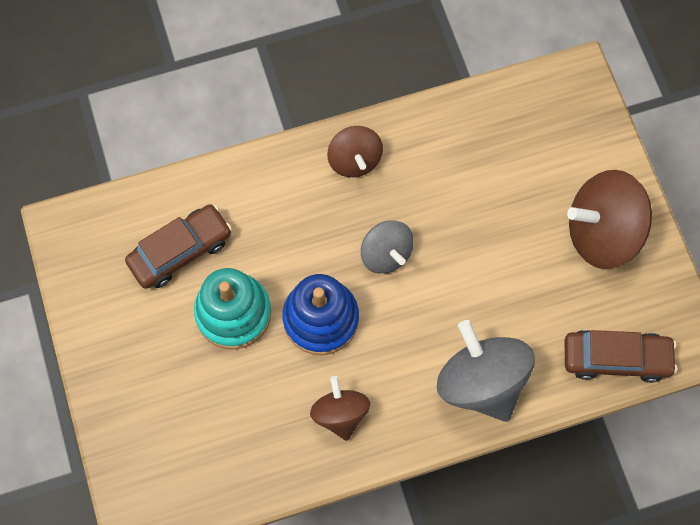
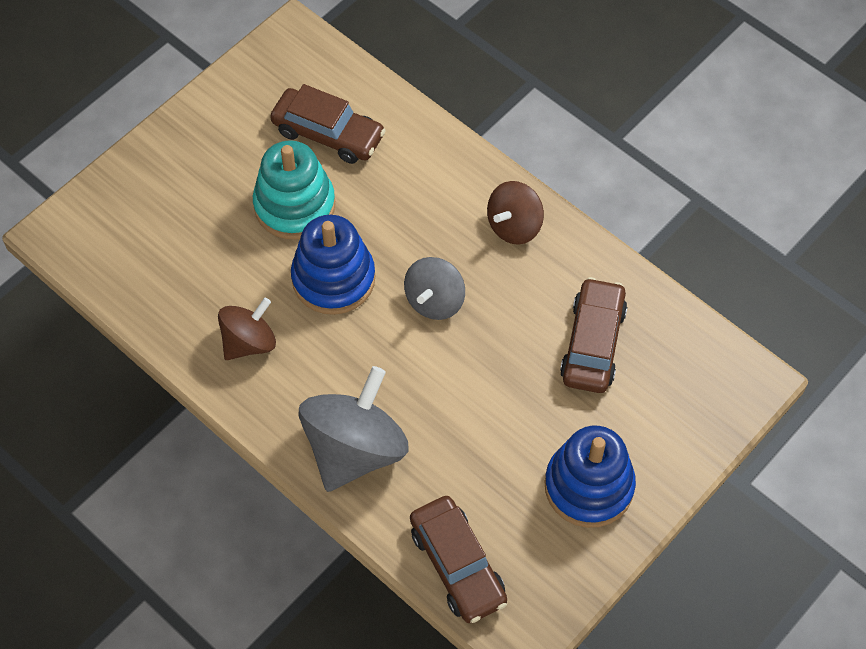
camera: 60 degrees right, 10 degrees down
brown spinning top [567,170,652,269] -> blue stacking toy [545,426,636,528]
none -> brown car [560,277,627,393]

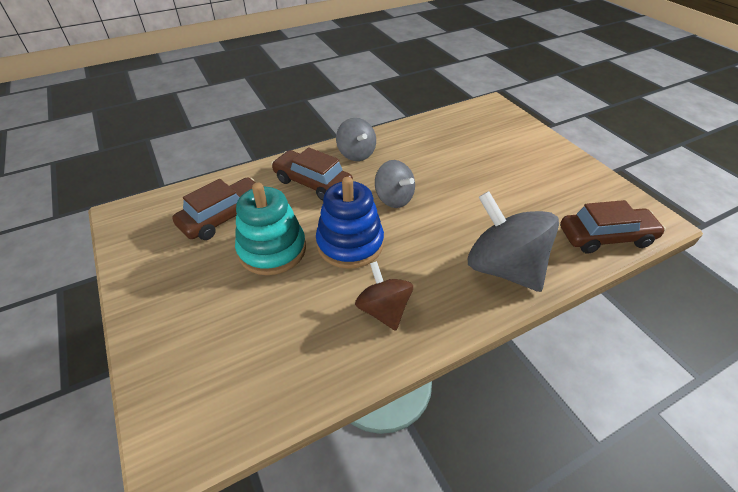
camera: 70 degrees left, 15 degrees down
brown spinning top [487,181,544,245] -> grey spinning top [336,118,376,161]
blue stacking toy [545,426,636,528] -> none
brown car [560,277,627,393] -> brown car moved to [271,147,353,201]

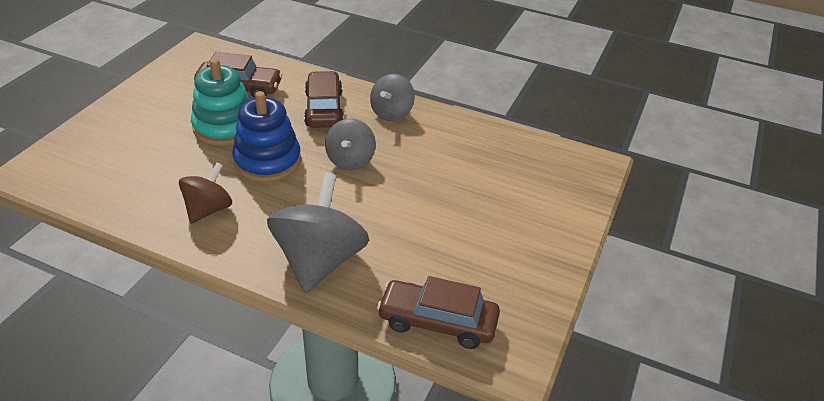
camera: 50 degrees right, 5 degrees down
brown car [560,200,666,254] -> brown car turned 150 degrees clockwise [377,276,500,349]

